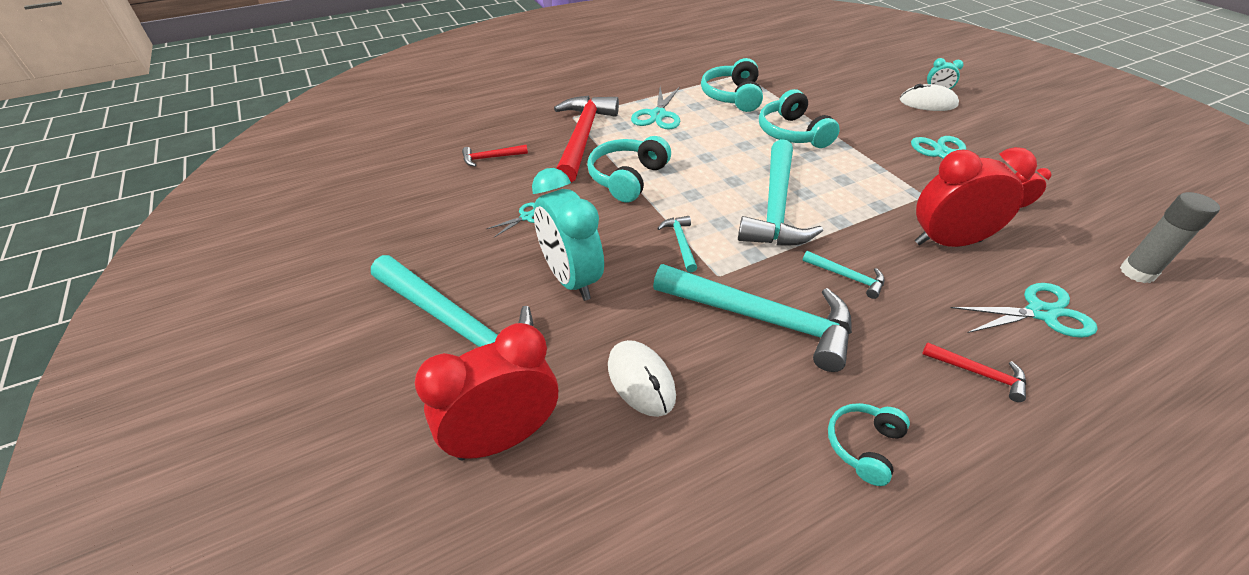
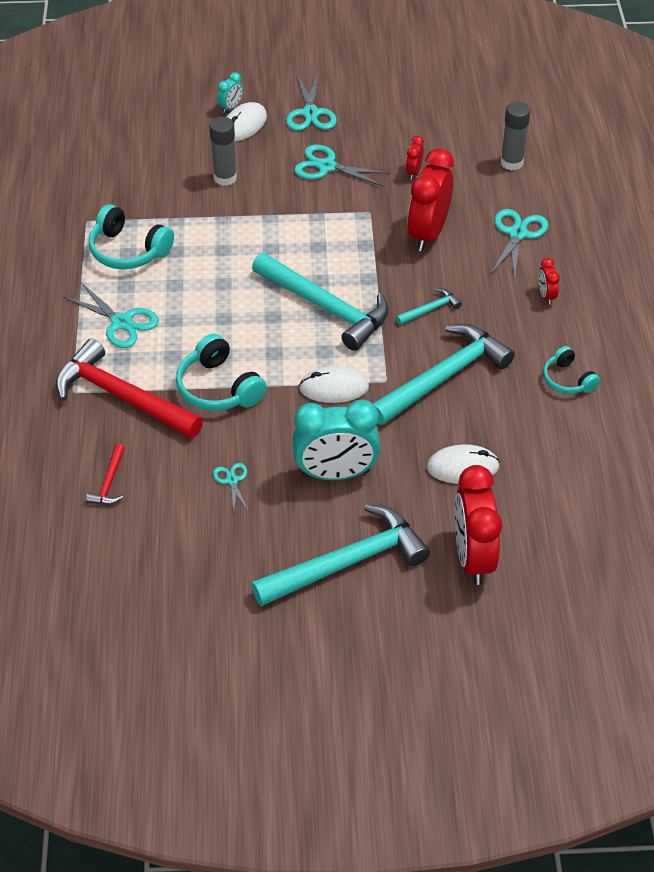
camera: 65 degrees left, 5 degrees up
turquoise hammer [657,216,697,273] -> white mouse [299,366,369,403]
turquoise headphones [759,89,840,148] -> none
red hammer [922,342,1026,402] -> red clock [538,258,560,305]
none -> grey glue stick [210,117,237,186]
none -> turquoise scissors [286,75,337,131]

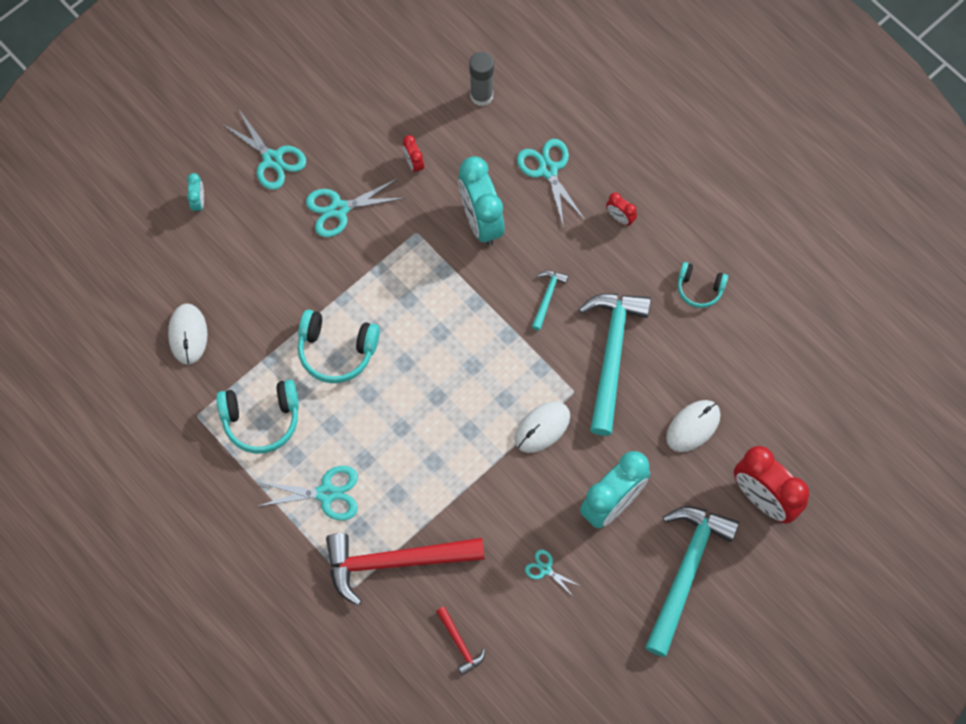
camera: 40 degrees left, 20 degrees up
turquoise headphones [176,333,267,411] -> turquoise headphones moved to [298,310,380,383]
grey glue stick [210,117,237,186] -> none
white mouse [227,102,267,141] -> white mouse moved to [168,303,208,365]
turquoise hammer [252,253,389,351] -> none
red clock [408,148,454,251] -> turquoise clock [458,157,505,246]

